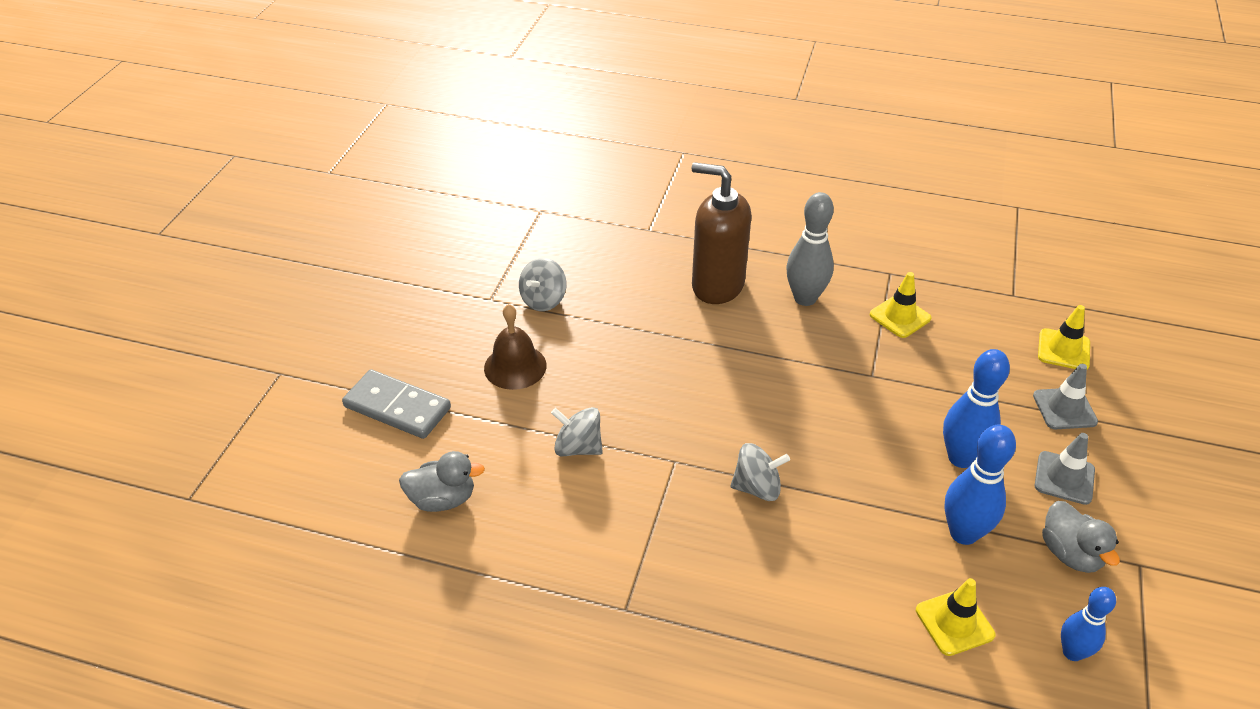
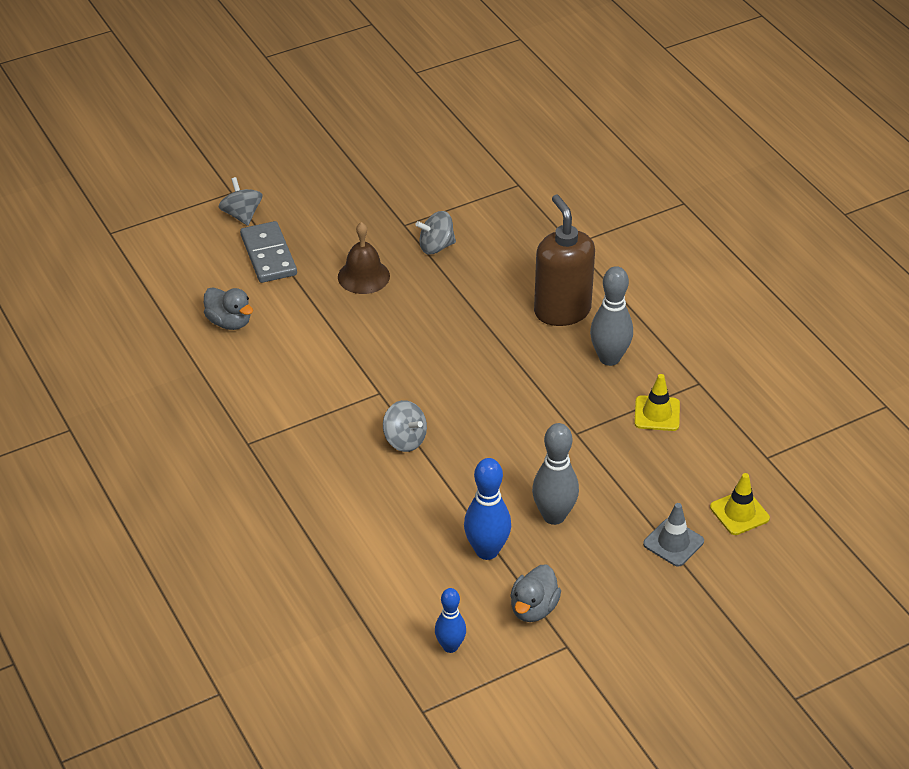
camera: 45 degrees right, 0 degrees up
grey spinning top [551,407,603,456] -> grey spinning top moved to [219,177,263,226]
yellow traffic cone [916,578,995,656] -> none
blue bowling pin [943,349,1010,468] -> grey bowling pin [532,423,579,525]
grey traffic cone [1035,433,1095,505] -> none

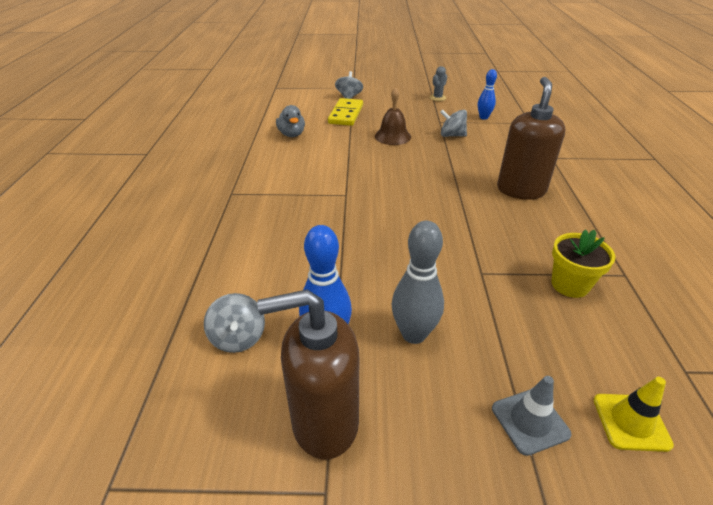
camera: 30 degrees right, 5 degrees down
grey domino [240,221,297,283] -> yellow domino [328,98,363,126]
grey spinning top [383,400,427,452] -> grey spinning top moved to [204,293,265,353]
blue bowling pin [435,588,466,653] -> blue bowling pin moved to [478,69,497,120]
grey duck [510,565,561,622] -> brown soap dispenser [257,290,359,459]
grey bowling pin [590,266,633,366] -> none
yellow traffic cone [634,374,680,431] -> yellow flower pot [551,229,615,298]
none -> grey cactus [430,66,447,101]

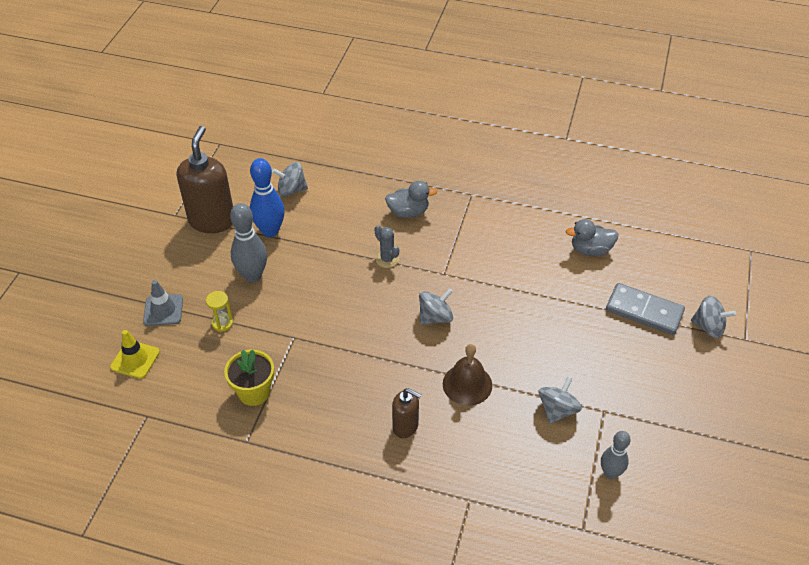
camera: 105 degrees right, 10 degrees up
yellow domino [328,98,363,126] -> grey domino [606,283,685,335]
brown bell [375,87,411,145] -> brown bell moved to [443,344,492,406]
grey cactus [430,66,447,101] -> grey cactus moved to [375,225,399,268]
blue bowling pin [478,69,497,120] -> grey bowling pin [601,431,630,479]
brown soap dispenser [497,77,565,200] -> brown soap dispenser [392,388,422,438], size x0.54
none -> yellow hourglass [206,291,233,332]
none -> grey duck [385,181,437,218]
none -> grey spinning top [419,288,453,325]

